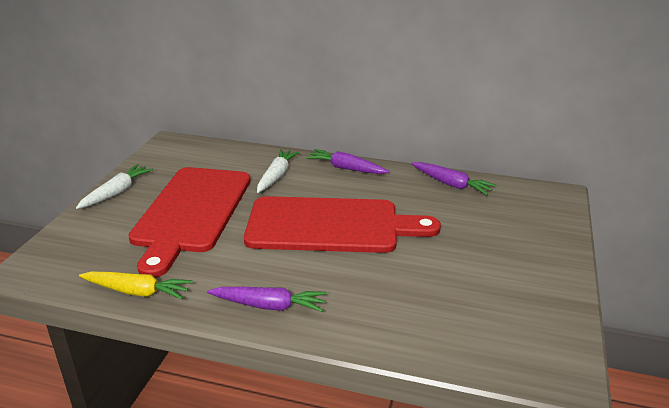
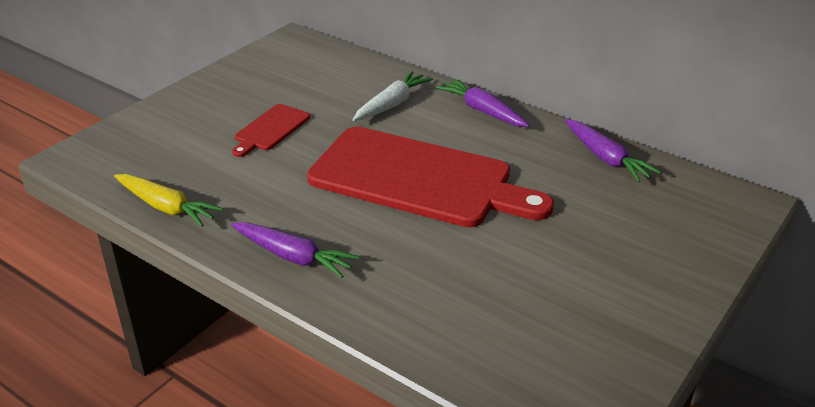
camera: 20 degrees right, 5 degrees up
white carrot [76,164,153,209] -> none
red cutting board [128,167,251,278] -> red cutting board [232,104,310,157], size x0.44

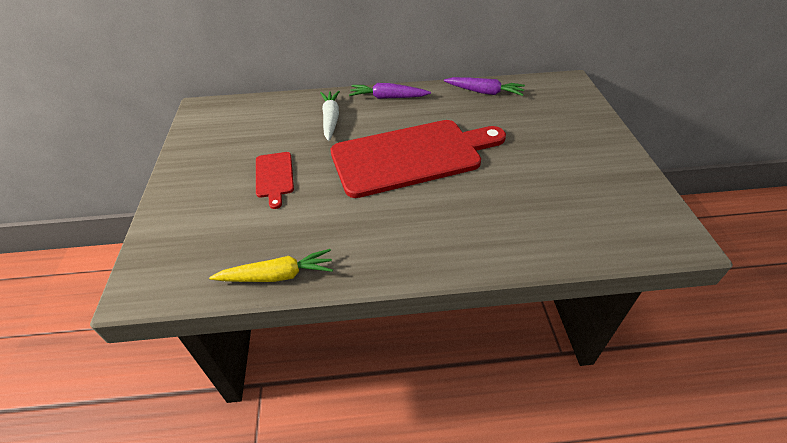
camera: 40 degrees left, 10 degrees up
purple carrot [231,222,359,278] -> none

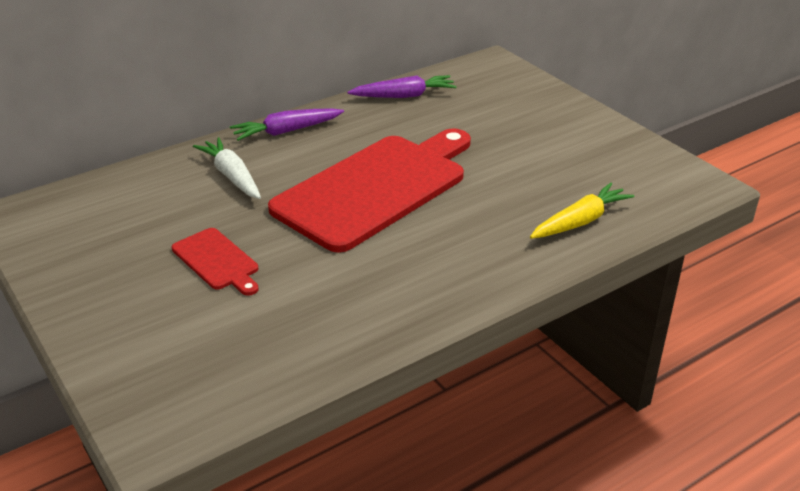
camera: 30 degrees left, 10 degrees down
yellow carrot [209,249,333,282] -> yellow carrot moved to [530,183,635,239]

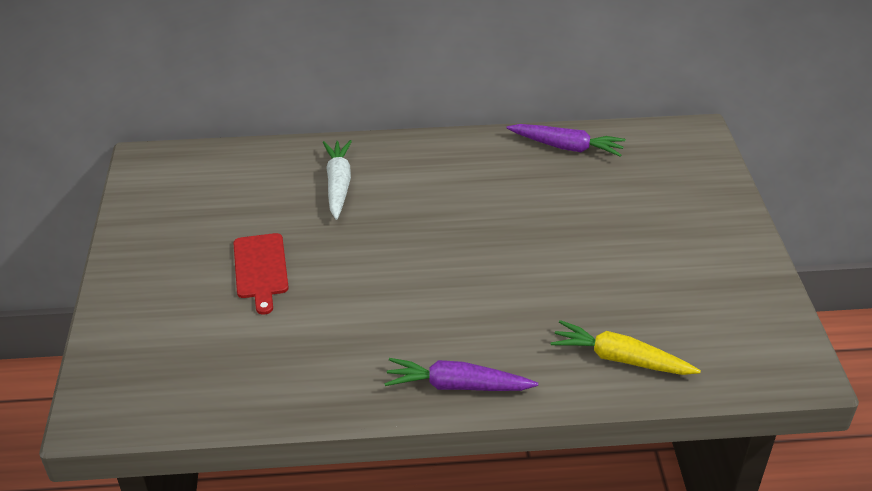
camera: 30 degrees right, 5 degrees up
purple carrot [230,108,344,141] -> purple carrot moved to [384,358,538,391]
red cutting board [268,128,471,253] -> none
yellow carrot [530,183,635,239] -> yellow carrot turned 150 degrees counterclockwise [550,320,701,375]

